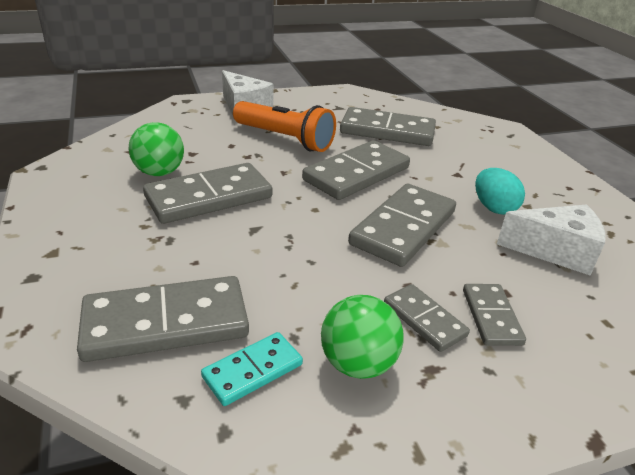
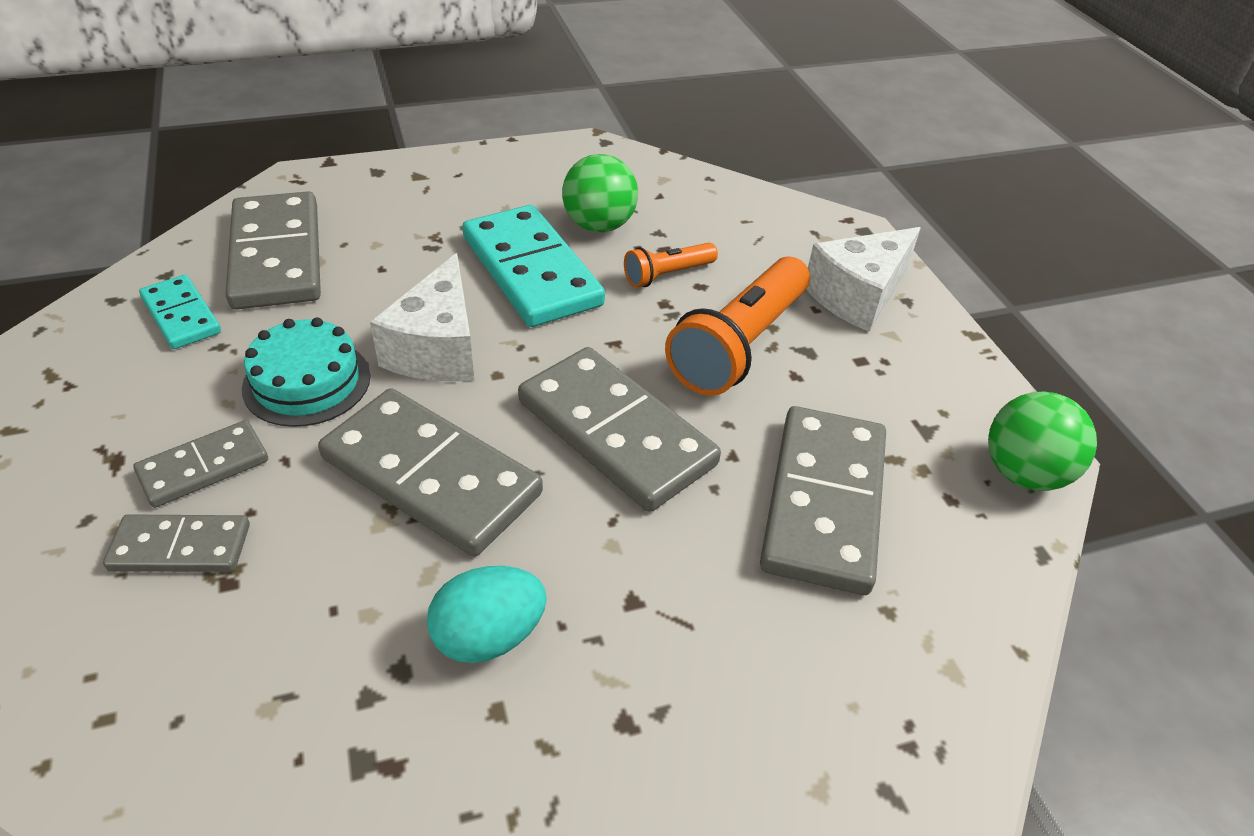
camera: 90 degrees right, 10 degrees up
grey domino [143,163,273,224] -> turquoise domino [462,205,605,327]
green ball [321,295,404,379] -> green ball moved to [988,391,1097,491]
white cheese [497,204,606,276] -> white cheese moved to [370,253,474,382]
none -> turquoise cake [242,317,371,427]
none -> orange flashlight [624,243,718,288]

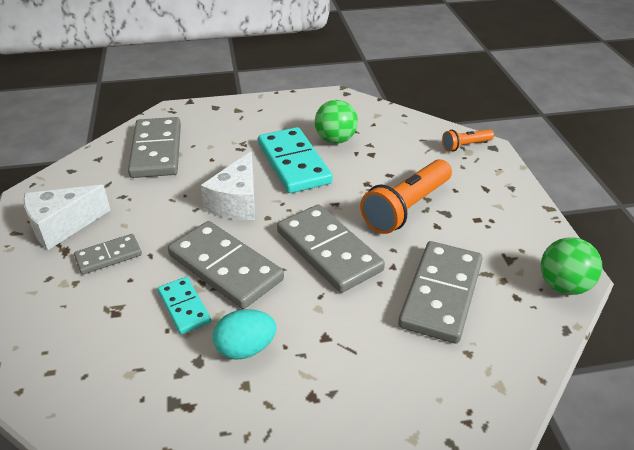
camera: 10 degrees right, 5 degrees down
grey domino [103,514,250,572] -> none
turquoise domino [139,275,221,349] -> turquoise domino moved to [158,277,211,334]
turquoise cake [242,317,371,427] -> none
orange flashlight [624,243,718,288] -> orange flashlight moved to [442,129,494,151]
white cheese [806,227,921,332] -> white cheese moved to [23,185,110,250]

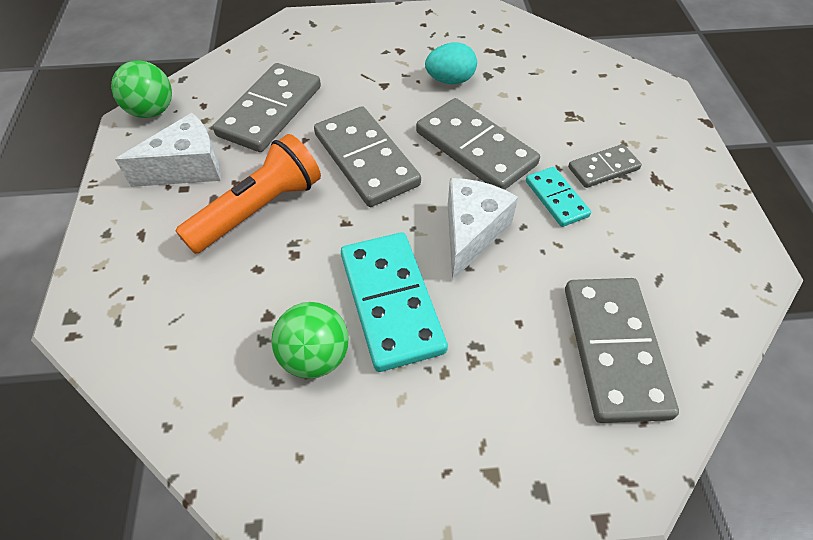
camera: 175 degrees left, 15 degrees up
white cheese [23,185,110,250] -> white cheese moved to [115,113,221,187]
turquoise domino [158,277,211,334] -> turquoise domino moved to [526,167,591,227]
orange flashlight [442,129,494,151] -> none

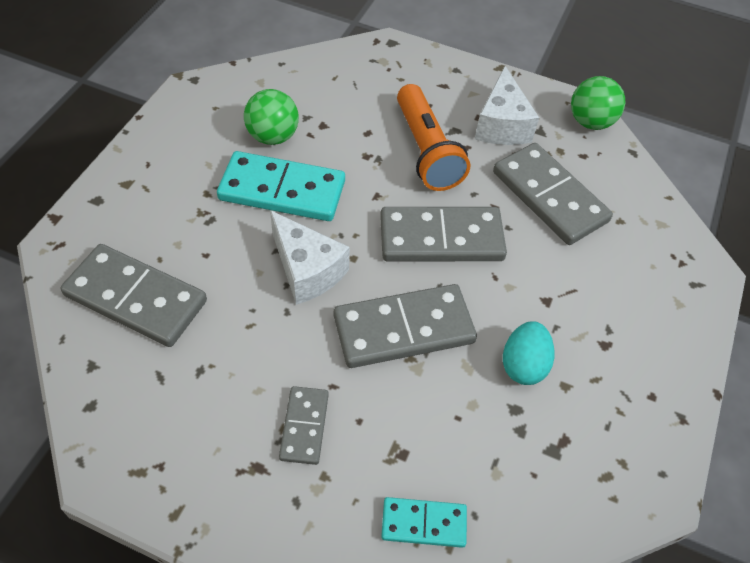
camera: 115 degrees right, 0 degrees up
turquoise domino [526,167,591,227] -> turquoise domino moved to [381,497,467,548]

